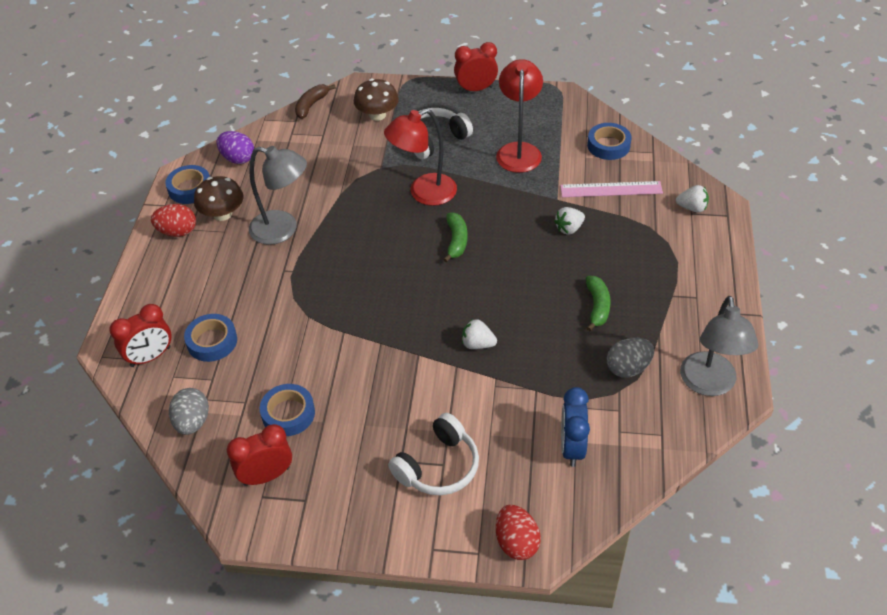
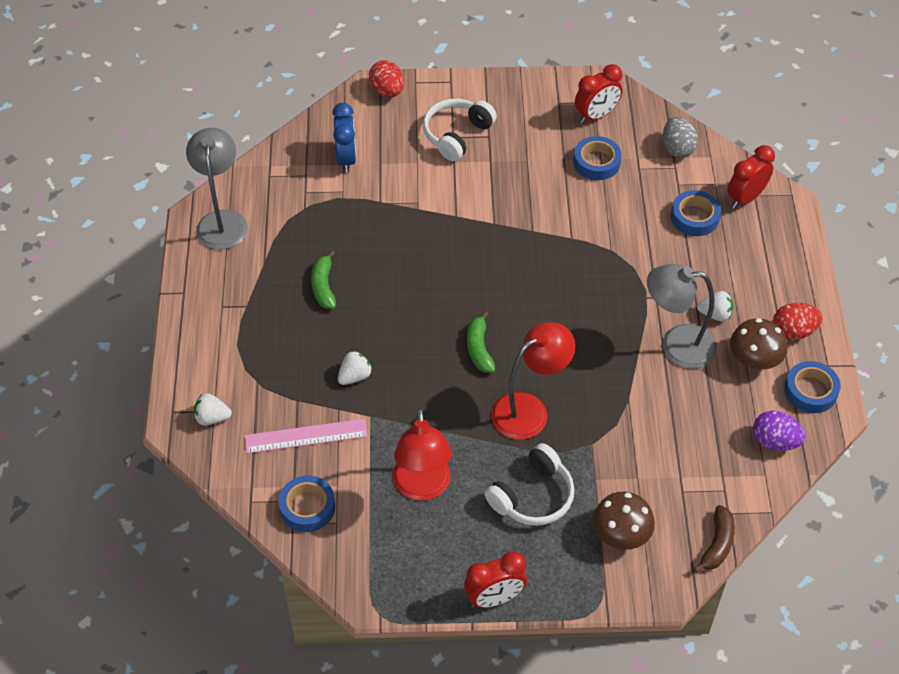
camera: 170 degrees right, 5 degrees up
white strawberry [462,319,497,349] -> white strawberry moved to [697,291,734,322]
grey egg [607,337,654,378] -> none

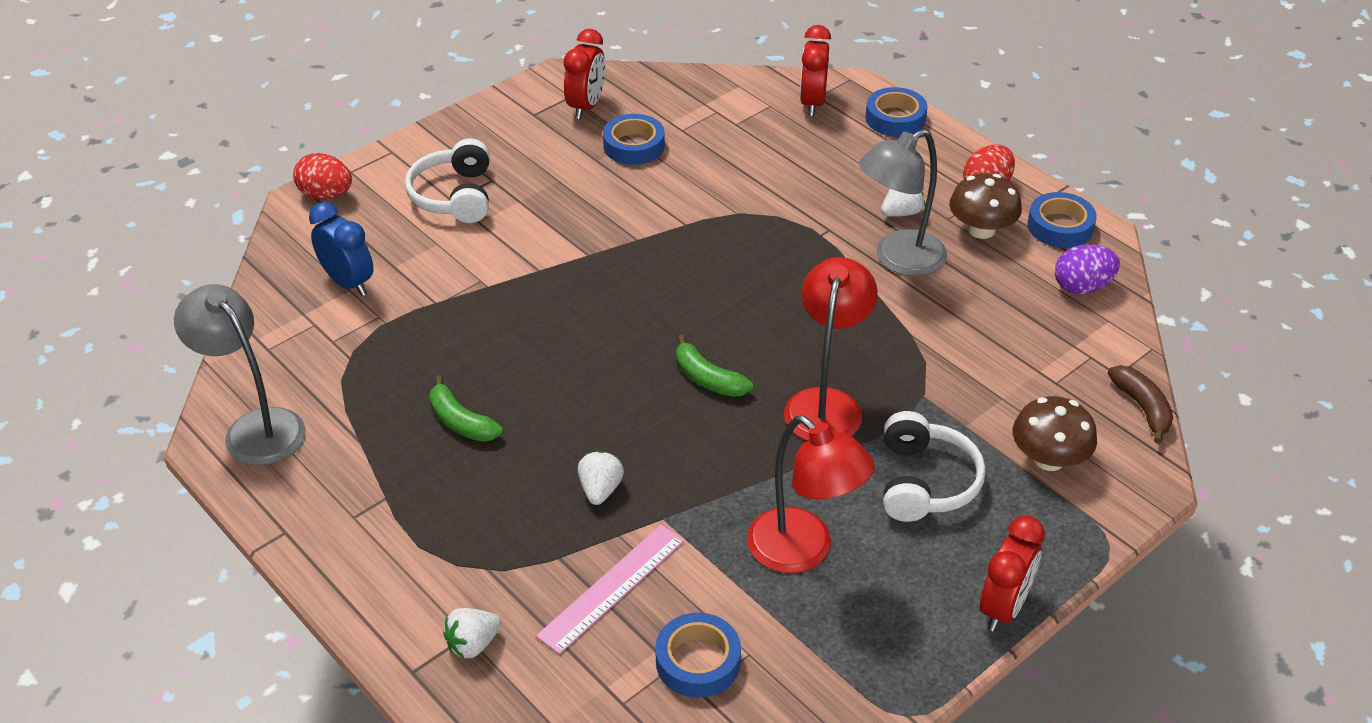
camera: 40 degrees left, 10 degrees down
grey egg [663,116,698,158] -> none
blue tape [671,190,721,236] -> blue tape moved to [866,87,928,137]

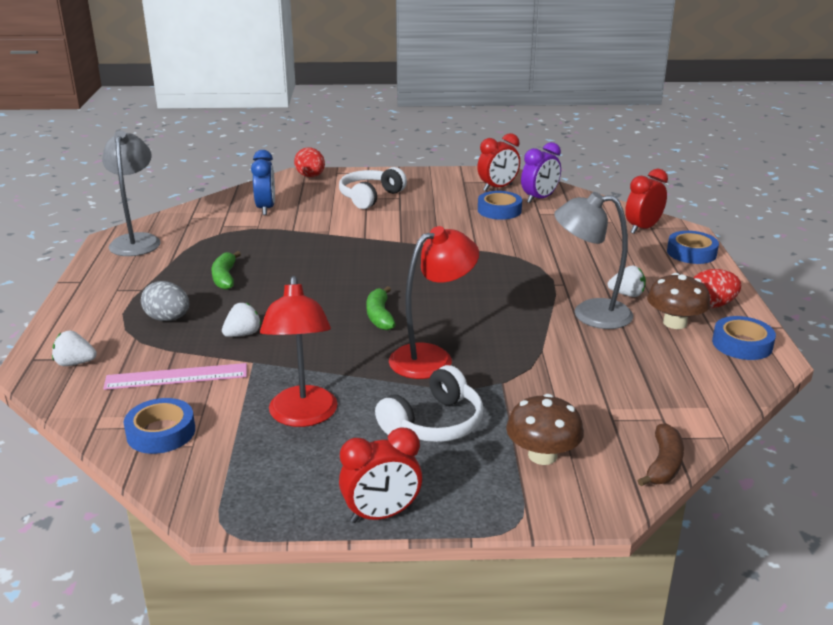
camera: 40 degrees right, 15 degrees down
purple egg [1055,244,1120,294] -> none
none -> grey egg [141,281,189,321]
none -> purple clock [521,142,561,203]

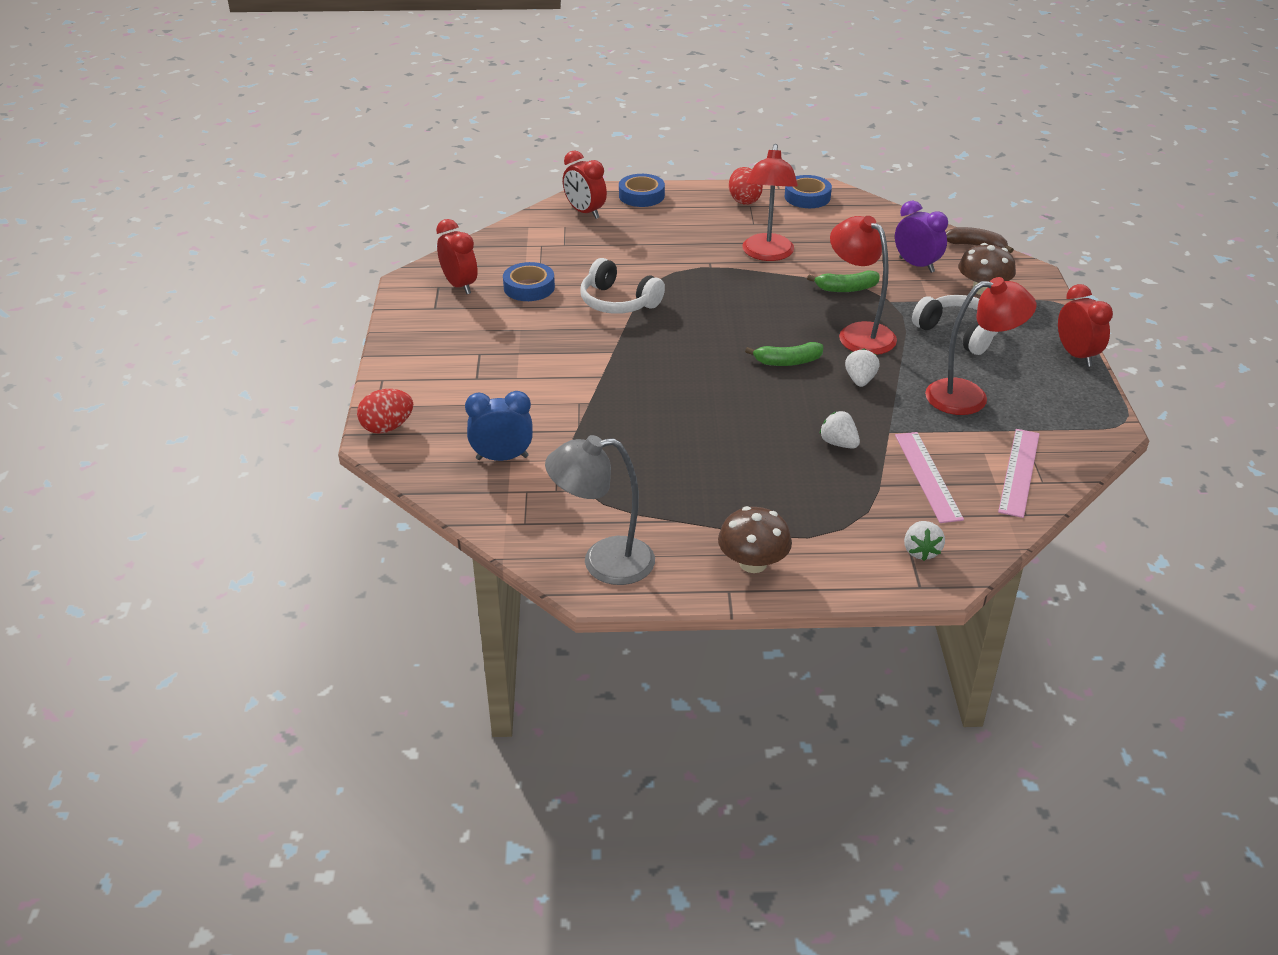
camera: 90 degrees left, 10 degrees up
blue tape [124,398,195,454] -> pink ruler [998,429,1040,518]
grey egg [141,281,189,321] -> none
green banana [212,251,241,290] -> green banana moved to [807,270,880,292]
white headphones [339,167,407,209] -> white headphones moved to [581,258,665,314]
purple clock [521,142,561,203] -> purple clock moved to [895,200,948,273]
grey lamp [554,192,634,329] -> red lamp [742,144,798,261]
white strawberry [608,265,646,297] -> white strawberry moved to [845,349,880,387]
brown mushroom [647,273,711,329] -> brown mushroom moved to [718,506,792,573]

